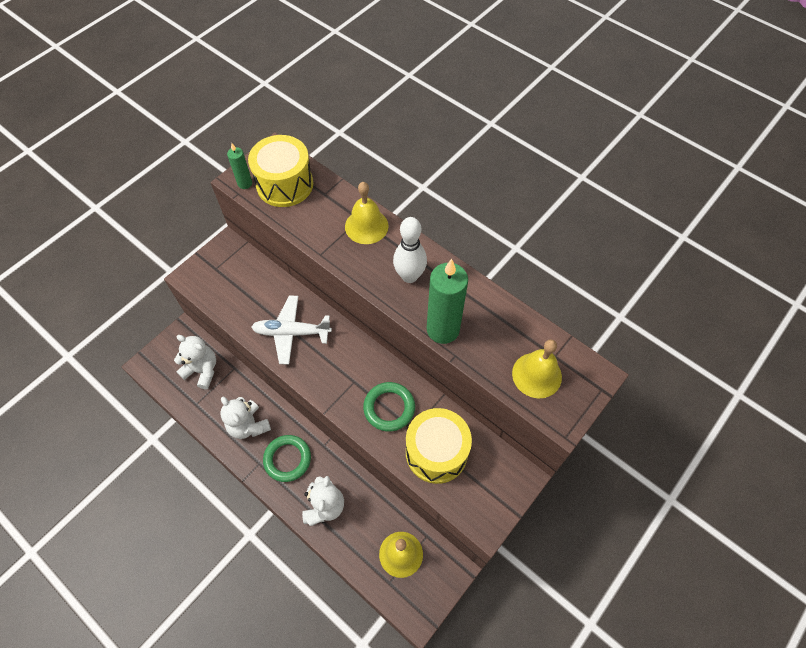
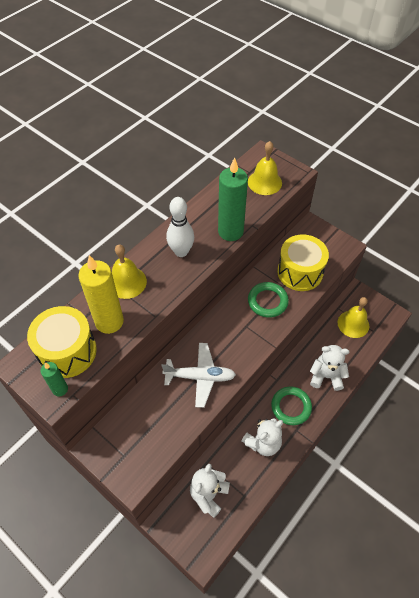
camera: 90 degrees left, 5 degrees down
white plane [251,295,332,365] -> white plane turned 90 degrees counterclockwise [161,343,236,408]
none -> yellow candle [78,255,124,334]

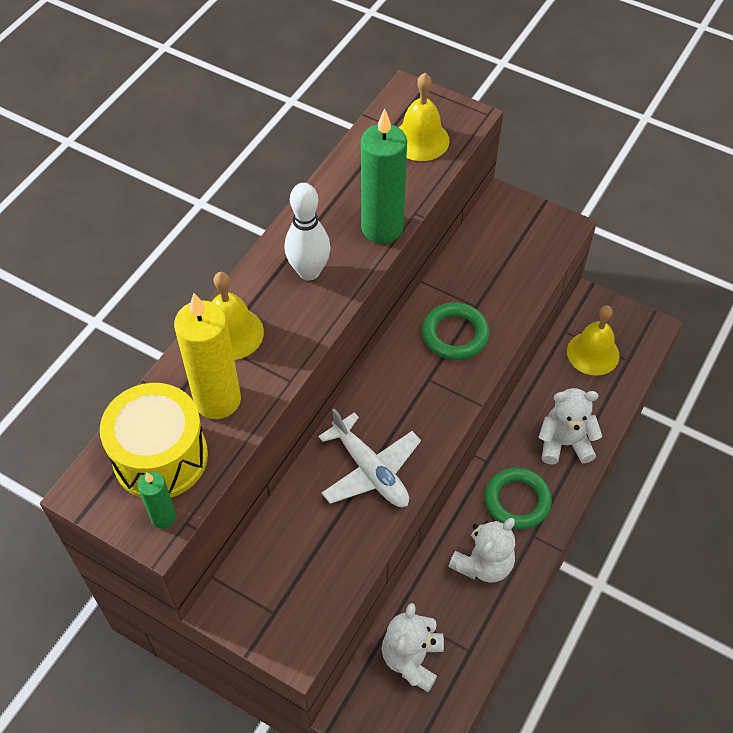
camera: 10 degrees left, 0 degrees up
white plane [161,343,236,408] -> white plane turned 60 degrees clockwise [318,408,421,507]
yellow drum [277,234,329,291] -> none

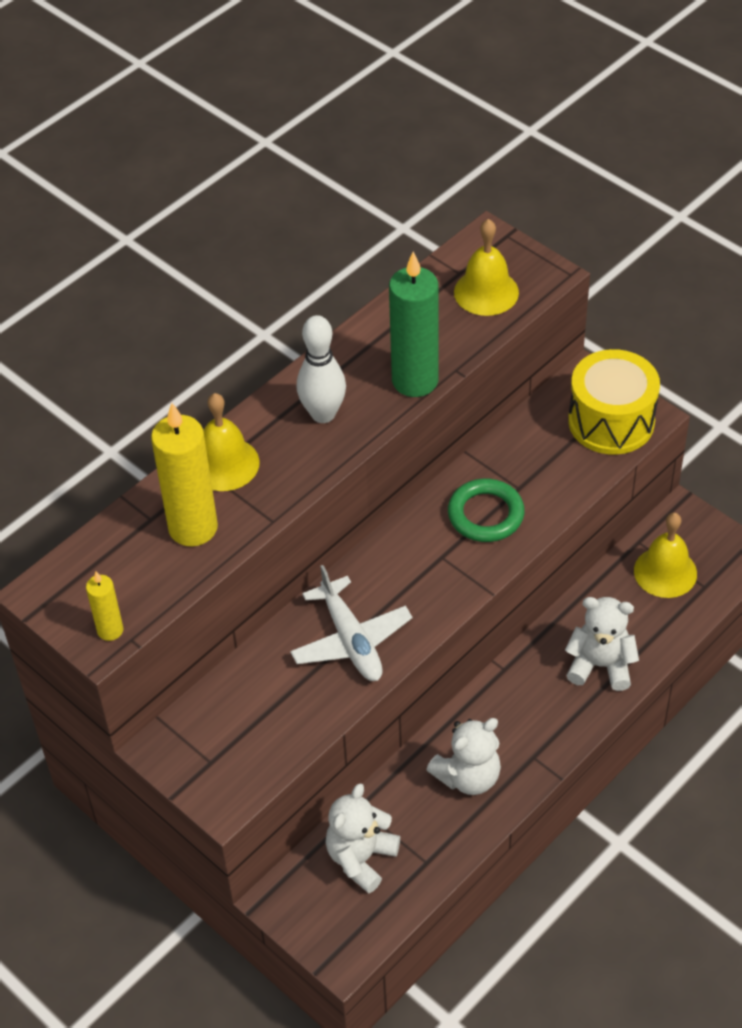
camera: 15 degrees right, 5 degrees down
yellow drum [100,383,208,498] -> yellow drum moved to [568,349,660,455]
green candle [138,472,176,529] -> yellow candle [86,571,123,641]
green ring [485,468,552,529] -> none

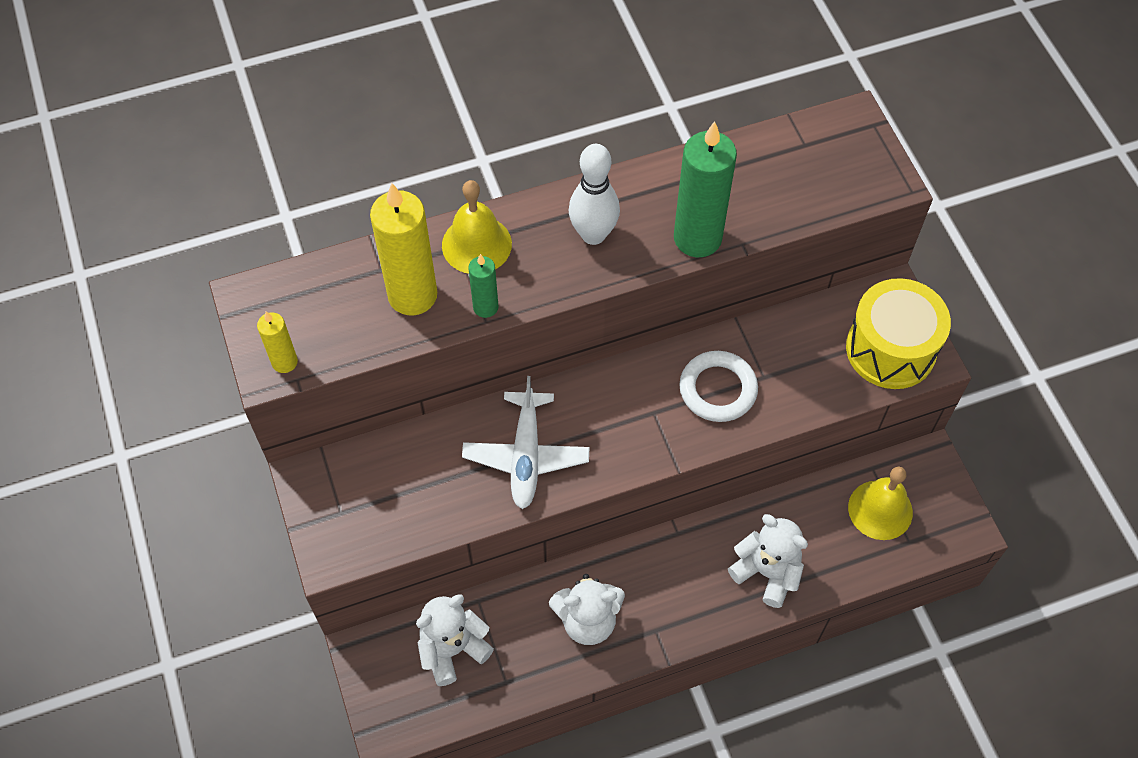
camera: 25 degrees right, 10 degrees up
green ring [448,479,525,542] -> white ring [679,351,758,422]
yellow bell [454,219,519,316] -> none
none -> green candle [468,254,499,318]

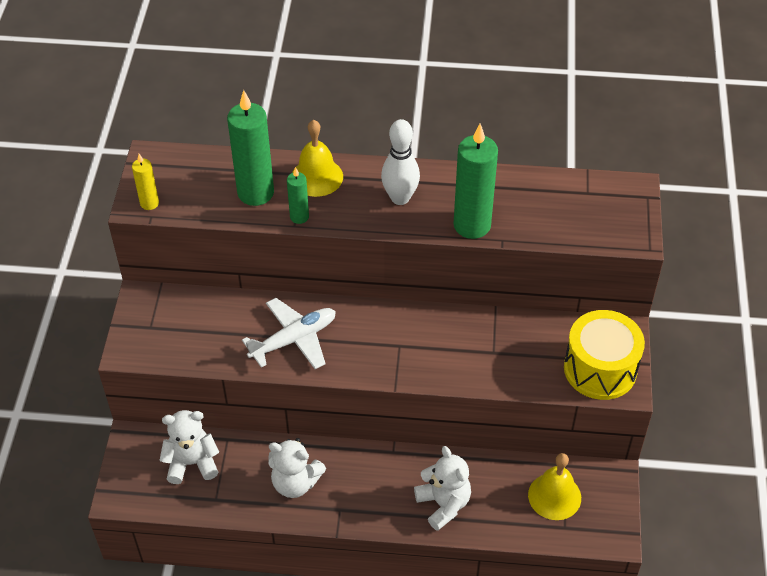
camera: 25 degrees right, 10 degrees down
yellow candle [370,183,437,316] -> green candle [227,90,274,206]
white plane [462,376,589,509] -> white plane turned 150 degrees counterclockwise [242,298,336,369]
white ring [679,351,758,422] -> none

